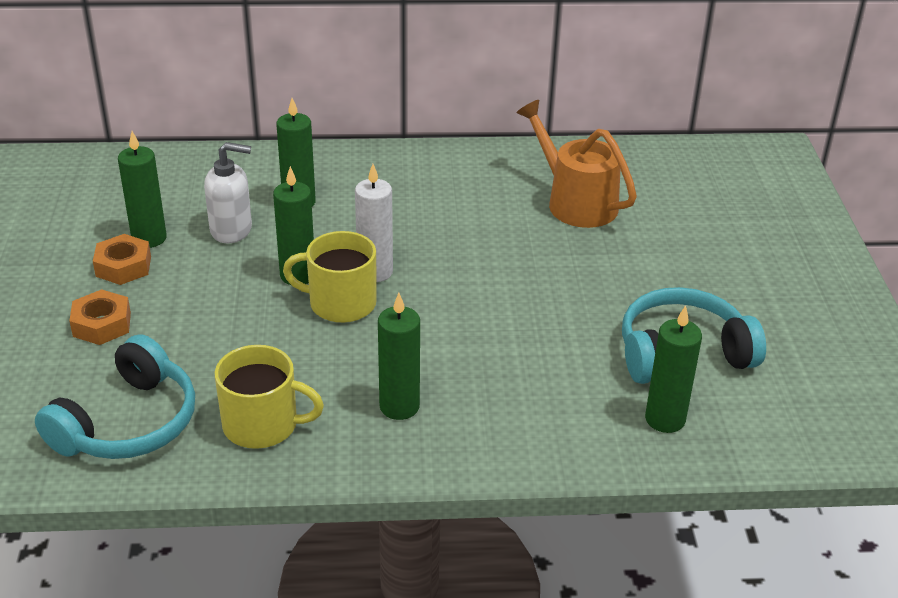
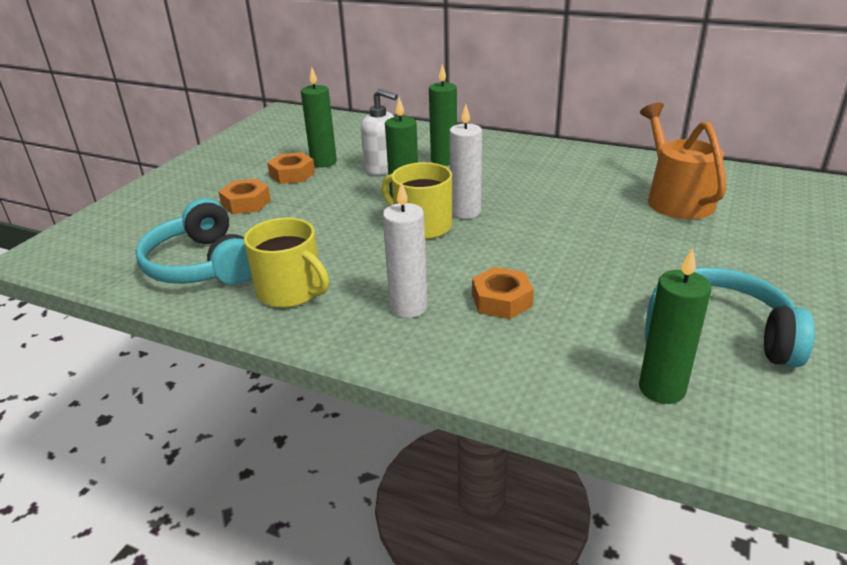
camera: 30 degrees right, 5 degrees down
turquoise headphones [35,334,195,459] -> turquoise headphones turned 90 degrees clockwise [135,198,252,284]
green candle [378,293,420,420] -> white candle [383,182,427,318]
none -> orange nut [472,267,534,319]

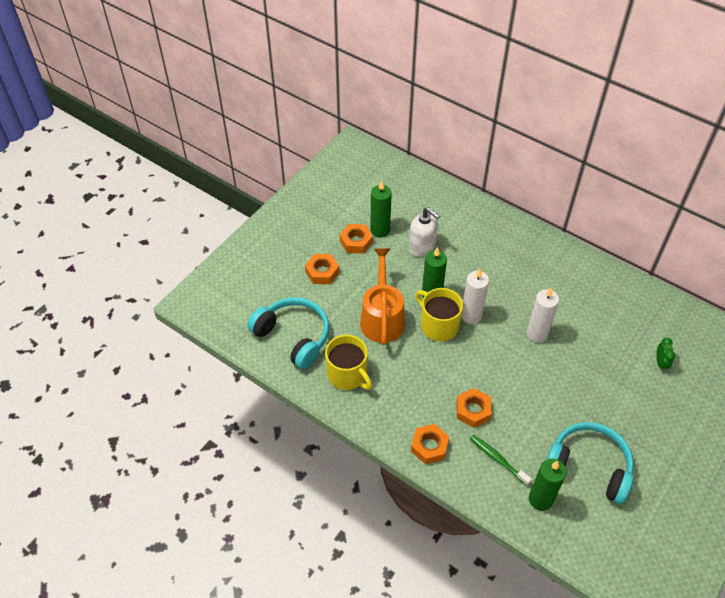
camera: 10 degrees right, 20 degrees up
turquoise headphones [135,198,252,284] -> turquoise headphones turned 150 degrees clockwise [247,297,329,369]
white candle [383,182,427,318] -> white candle moved to [527,288,559,343]
green candle [429,64,457,166] -> none
orange watering can [640,103,726,219] -> orange watering can moved to [360,248,405,345]
none -> orange nut [411,424,449,464]
none -> green toothbrush [470,435,532,486]
none -> green clock [656,338,675,372]

